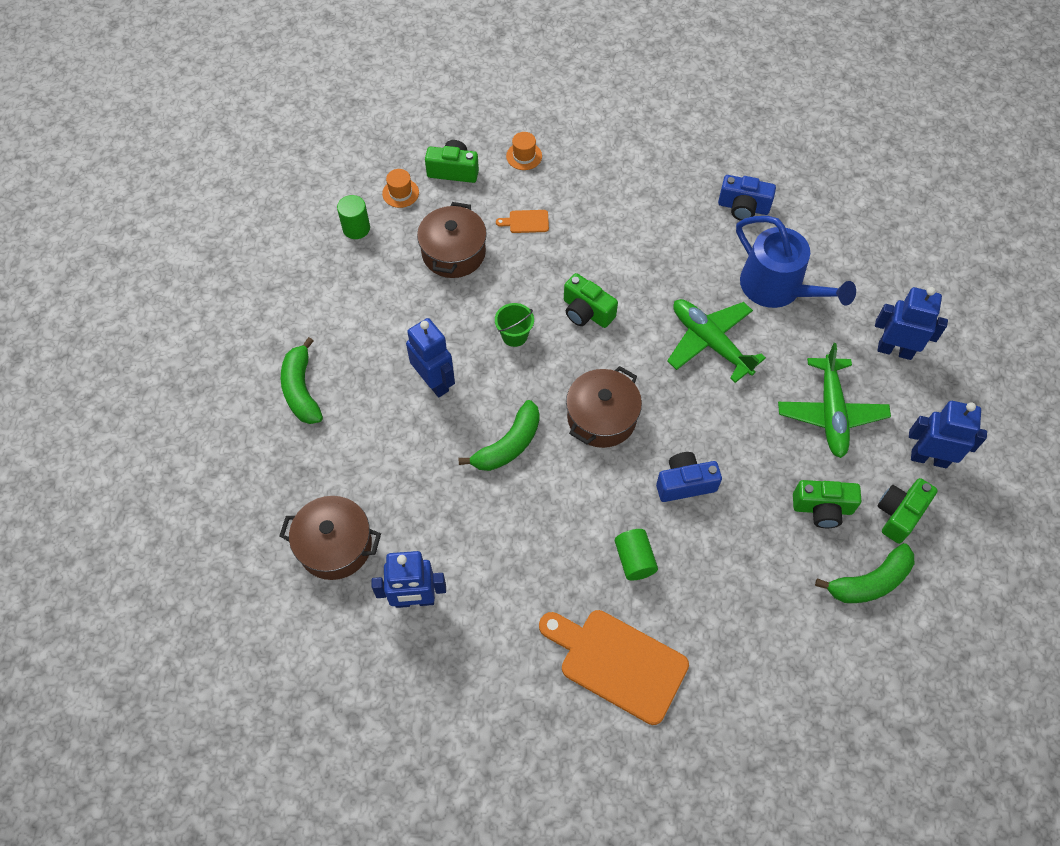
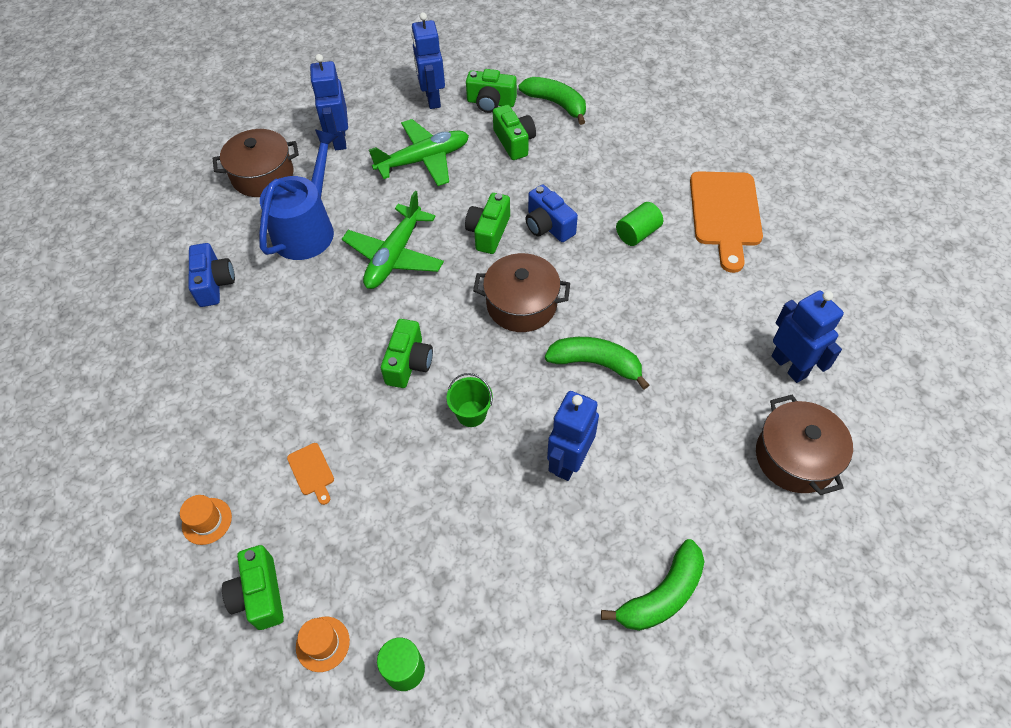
camera: 115 degrees left, 5 degrees down
brown pot [417,202,487,278] -> brown pot moved to [212,129,299,197]
none -> green camera [465,193,510,254]

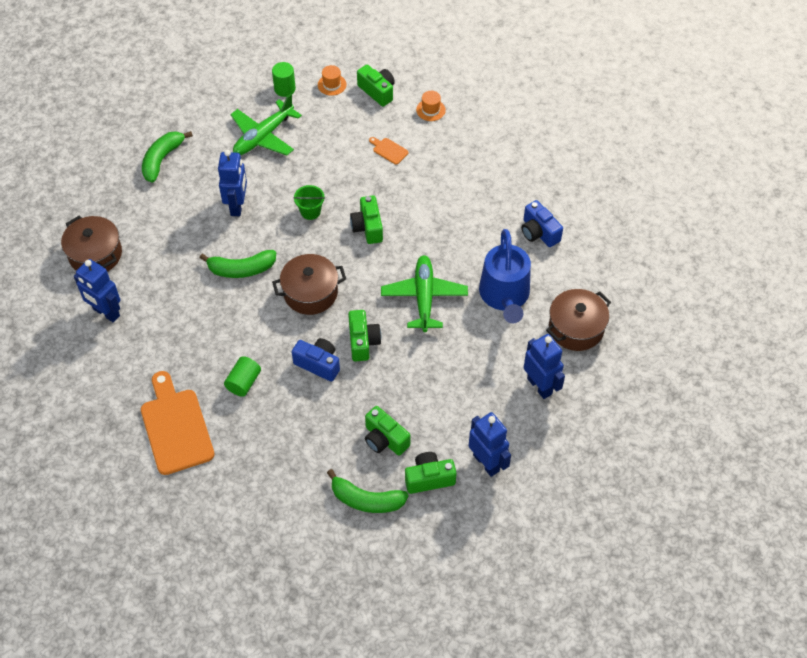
camera: 155 degrees right, 0 degrees up
green plane [369,119,469,186] -> green plane moved to [230,94,302,156]

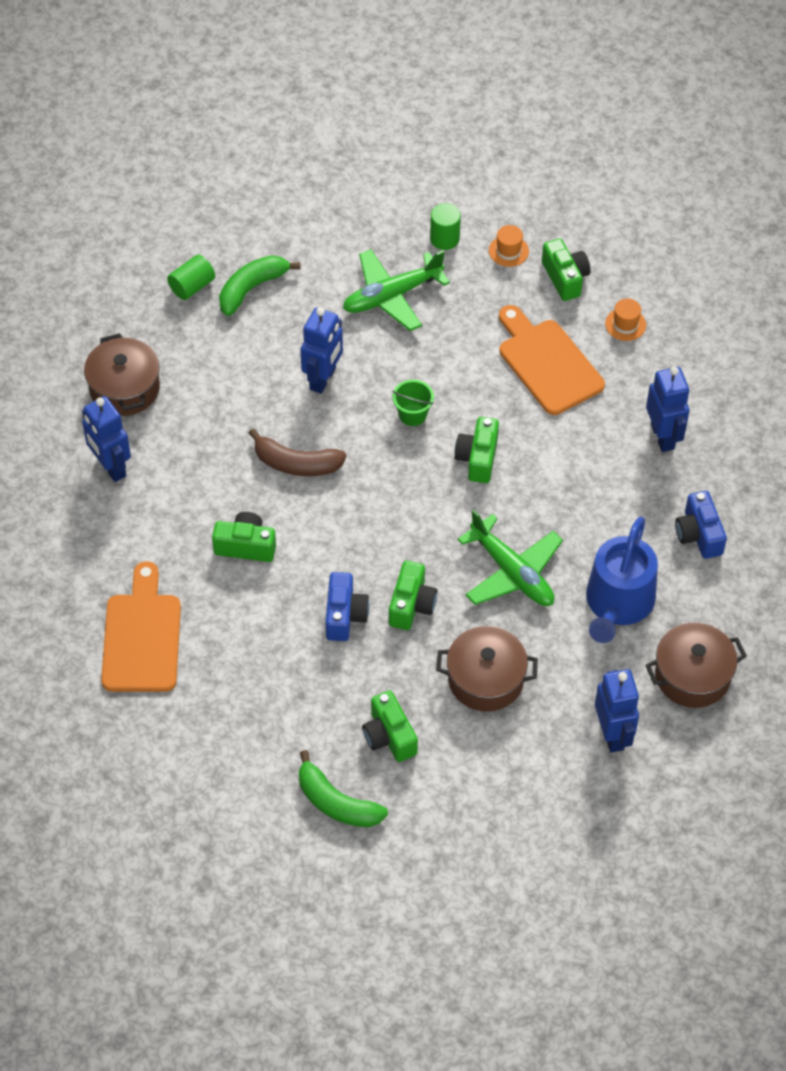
camera: 20 degrees right, 0 degrees up
green banana [200,250,276,278] -> brown banana [249,428,347,476]
green cylinder [224,356,261,397] -> green cylinder moved to [167,255,215,300]
brown pot [272,254,346,315] -> brown pot moved to [436,626,538,712]
blue camera [292,338,340,382] -> blue camera turned 45 degrees clockwise [325,572,370,641]
orange cutting board [369,137,409,165] -> orange cutting board [499,305,605,415], size x2.33
green plane [381,255,468,332] -> green plane turned 120 degrees clockwise [457,510,563,606]
green camera [405,452,457,494] -> green camera moved to [212,512,276,562]
blue robot [468,412,511,477] -> blue robot moved to [646,367,690,452]

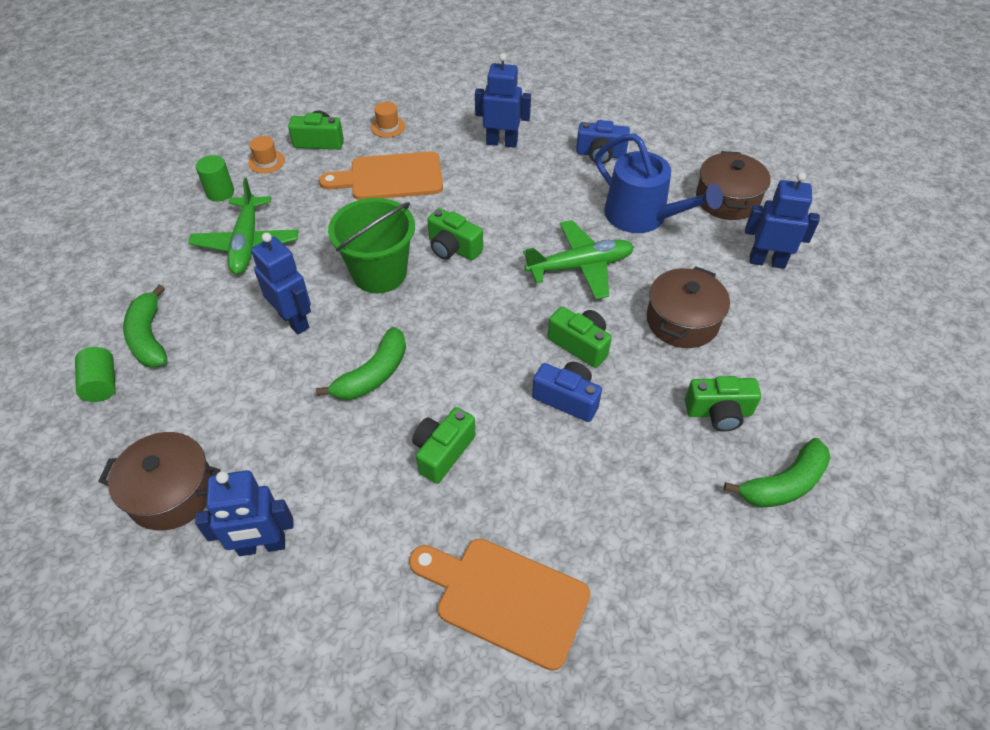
camera: 65 degrees left, 5 degrees down
brown banana [249,428,347,476] -> green banana [316,327,406,400]
green bucket [392,380,434,426] -> green bucket [328,198,415,293], size x2.02

